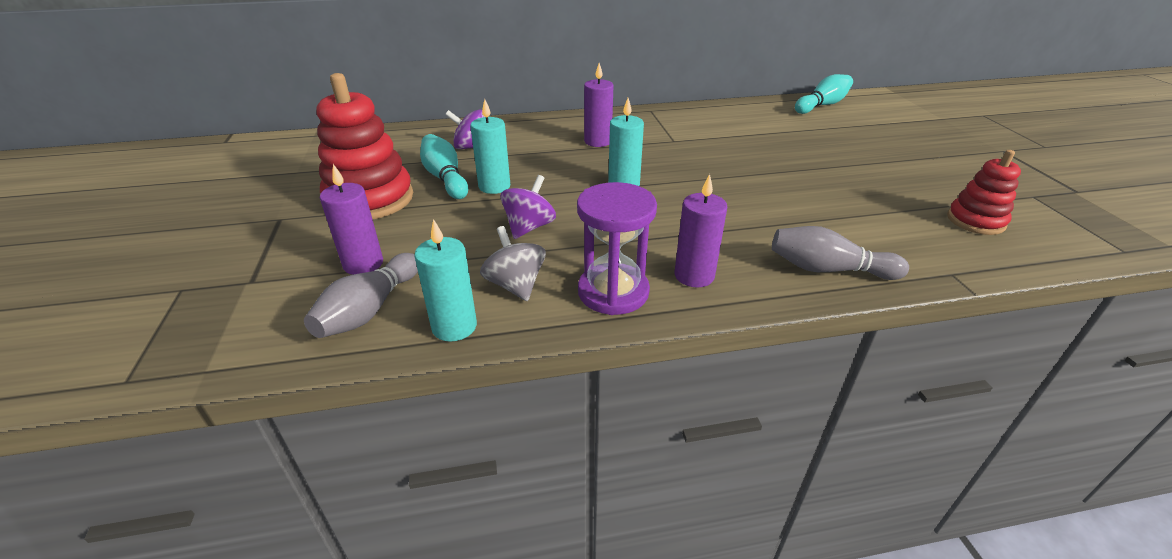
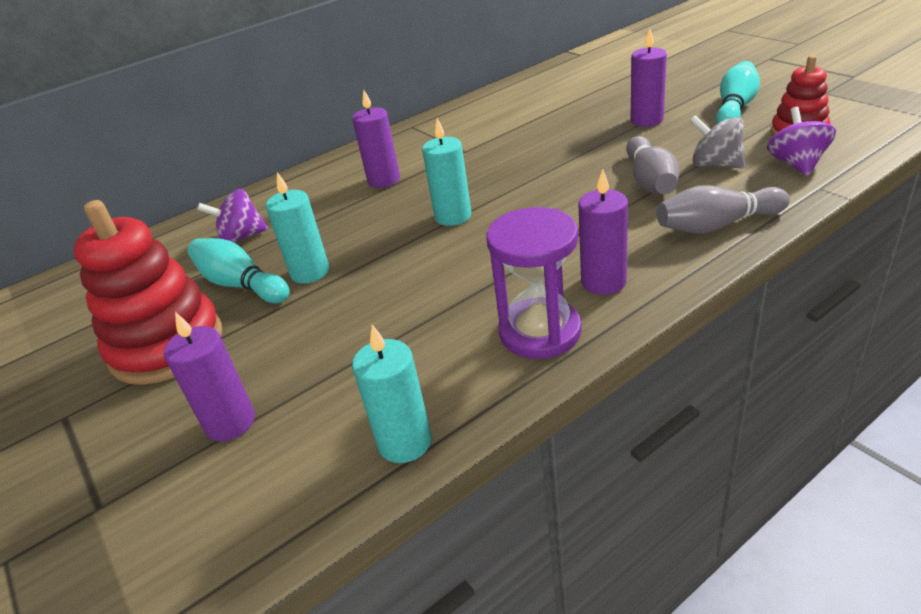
camera: 20 degrees left, 0 degrees up
grey bowling pin [304,253,418,338] -> grey bowling pin moved to [626,136,679,194]
grey spinning top [480,226,546,301] -> grey spinning top moved to [690,115,745,168]
purple spinning top [500,175,556,239] -> purple spinning top moved to [767,107,836,176]
turquoise bowling pin [795,74,853,114] -> turquoise bowling pin moved to [716,61,760,124]
none -> purple candle [631,29,667,127]

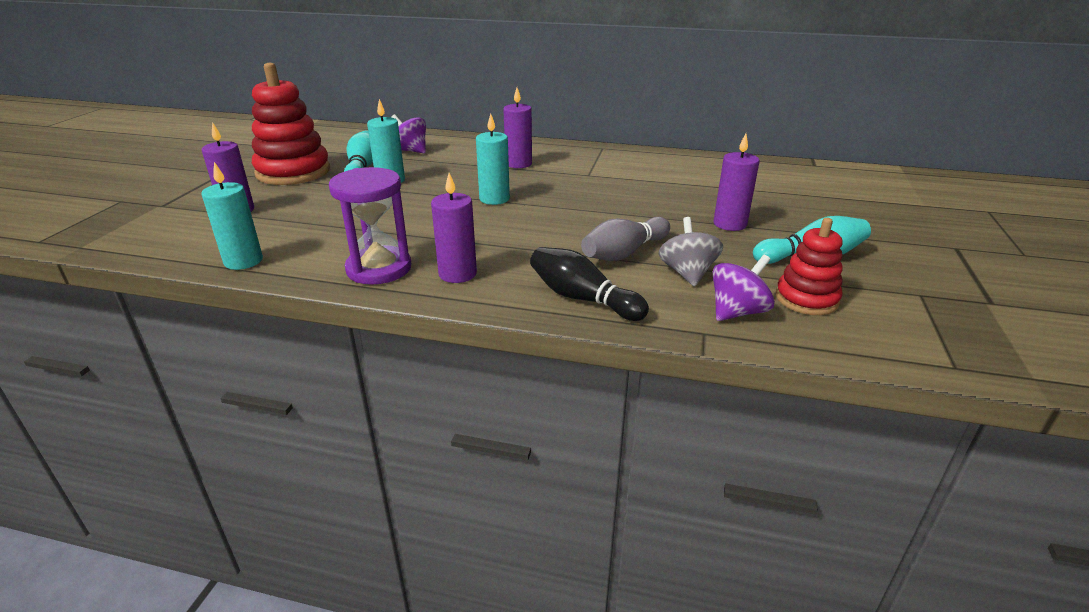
camera: 45 degrees right, 5 degrees down
grey bowling pin [657,185,790,234] -> black bowling pin [530,247,649,321]

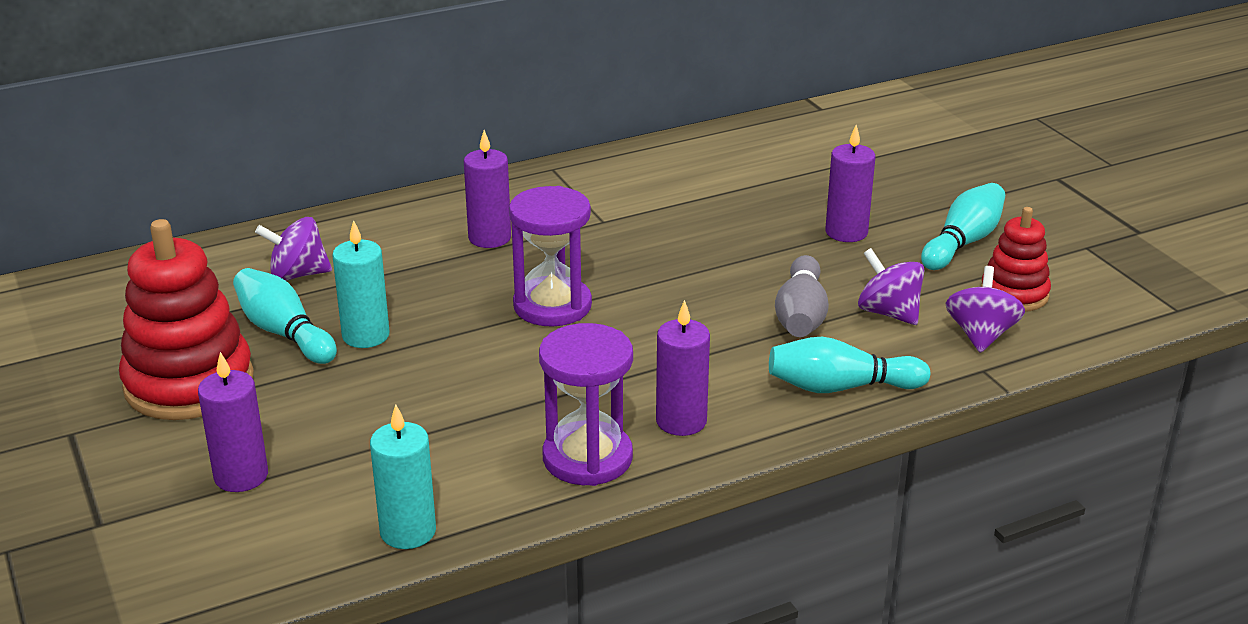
camera: 40 degrees left, 0 degrees up
turquoise candle [476,113,510,205] -> purple hourglass [509,186,592,327]
black bowling pin [530,247,649,321] -> turquoise bowling pin [769,337,930,393]
grey spinning top [658,217,723,287] -> purple spinning top [858,248,925,325]

